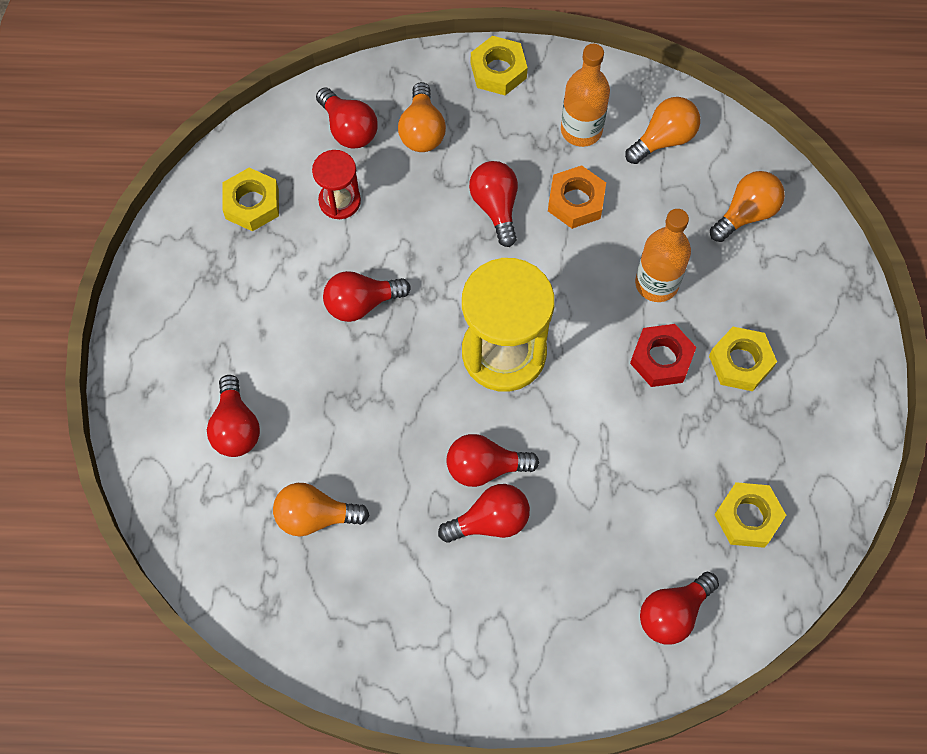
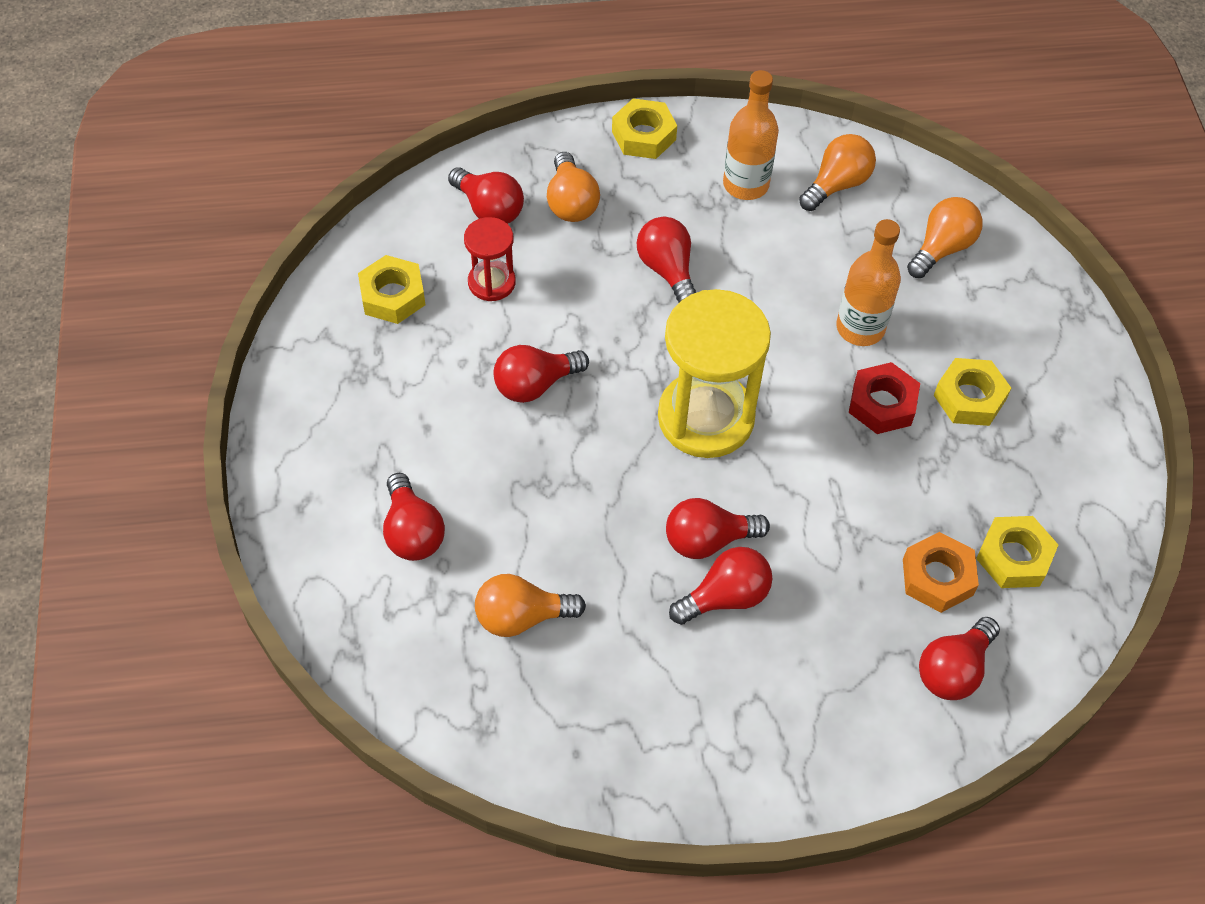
camera: 10 degrees left, 10 degrees down
orange nut [548,165,606,229] -> orange nut moved to [903,532,979,613]

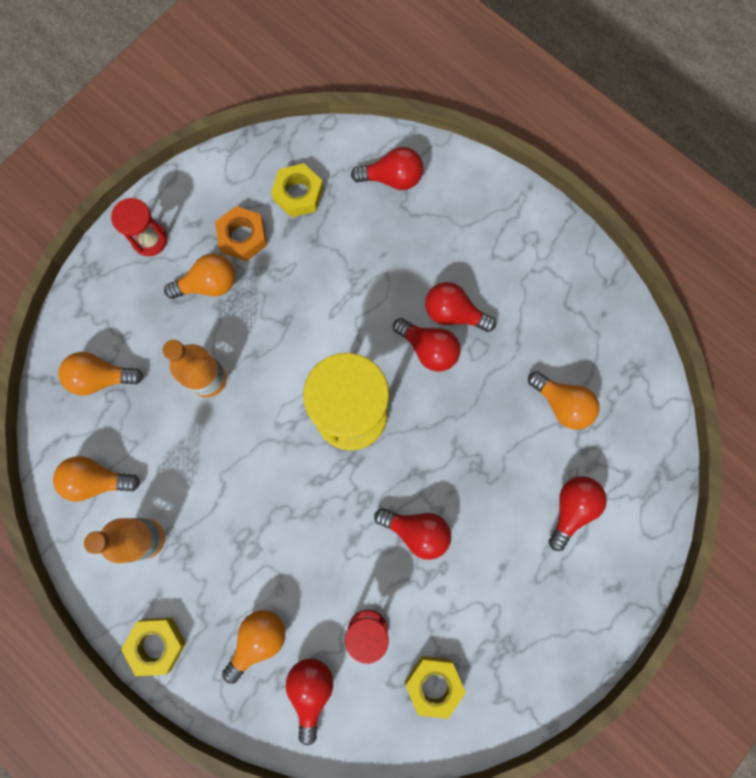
camera: 130 degrees left, 20 degrees up
red light bulb [637,217,696,303] -> none
red nut [849,362,920,434] -> none
orange nut [903,532,979,613] -> orange nut moved to [215,206,267,261]
yellow nut [934,358,1011,426] -> orange light bulb [164,254,235,299]
none -> red hourglass [111,198,167,256]

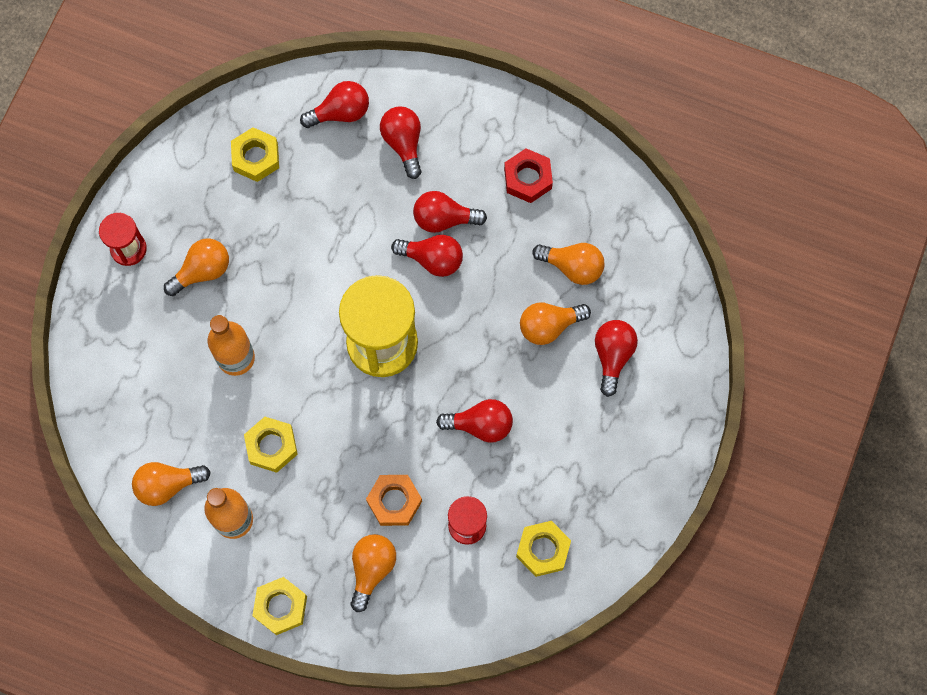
camera: 20 degrees left, 5 degrees down
orange light bulb [58,352,143,396] -> orange light bulb moved to [520,303,591,345]
orange nut [215,206,267,261] -> orange nut moved to [366,475,422,526]
red light bulb [286,659,333,745] -> red light bulb moved to [380,106,422,179]
none -> yellow nut [244,417,298,473]
none -> red nut [504,148,553,203]

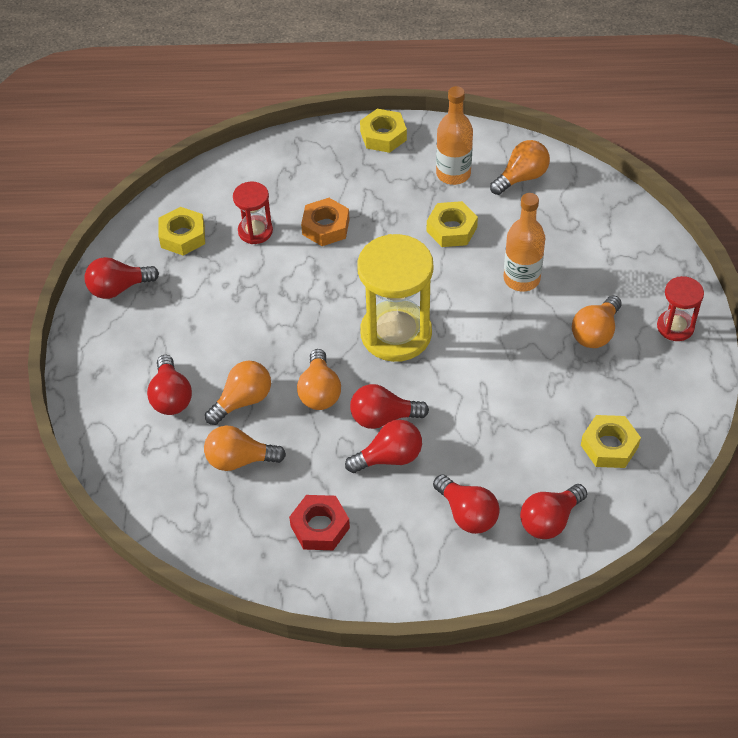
camera: 160 degrees right, 20 degrees down
orange light bulb [351,534,396,612] -> orange light bulb moved to [297,349,341,410]
red light bulb [436,399,513,443] -> red light bulb moved to [84,257,159,299]

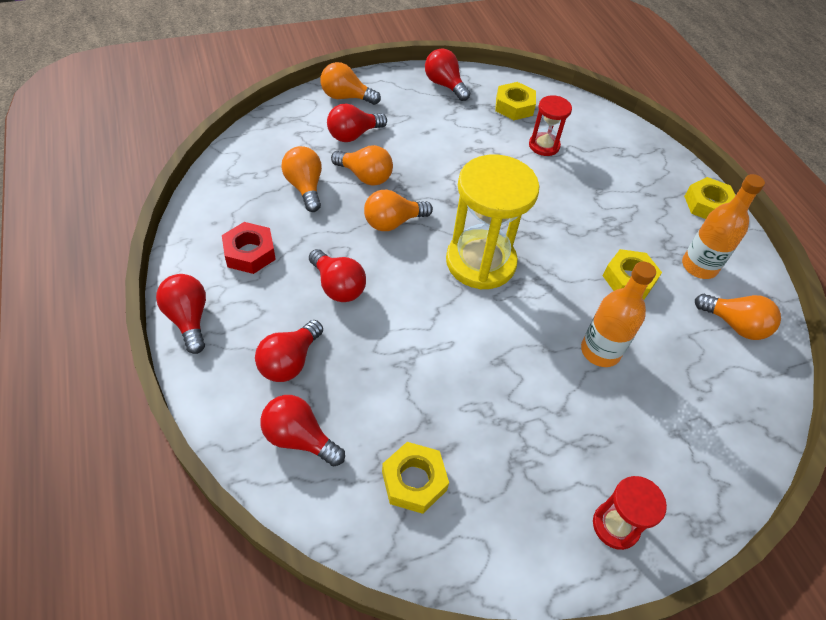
camera: 65 degrees right, 0 degrees up
orange nut [301,198,350,246] -> none
red light bulb [350,384,429,429] -> red light bulb moved to [156,274,206,354]
orange light bulb [572,295,622,348] -> orange light bulb moved to [320,62,381,105]

